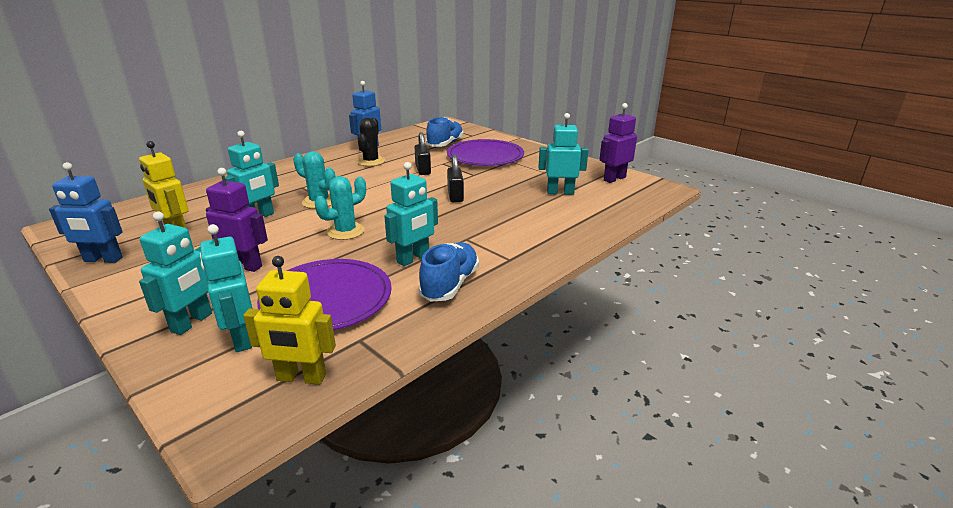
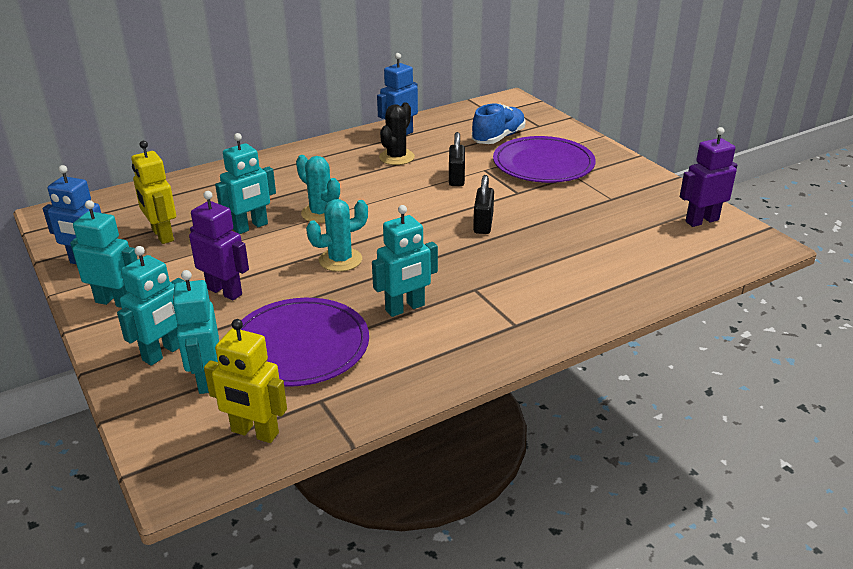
camera: 15 degrees right, 5 degrees up
blue shoe [418,242,479,302] -> none
turquoise robot [539,113,588,195] -> turquoise robot moved to [70,200,138,308]

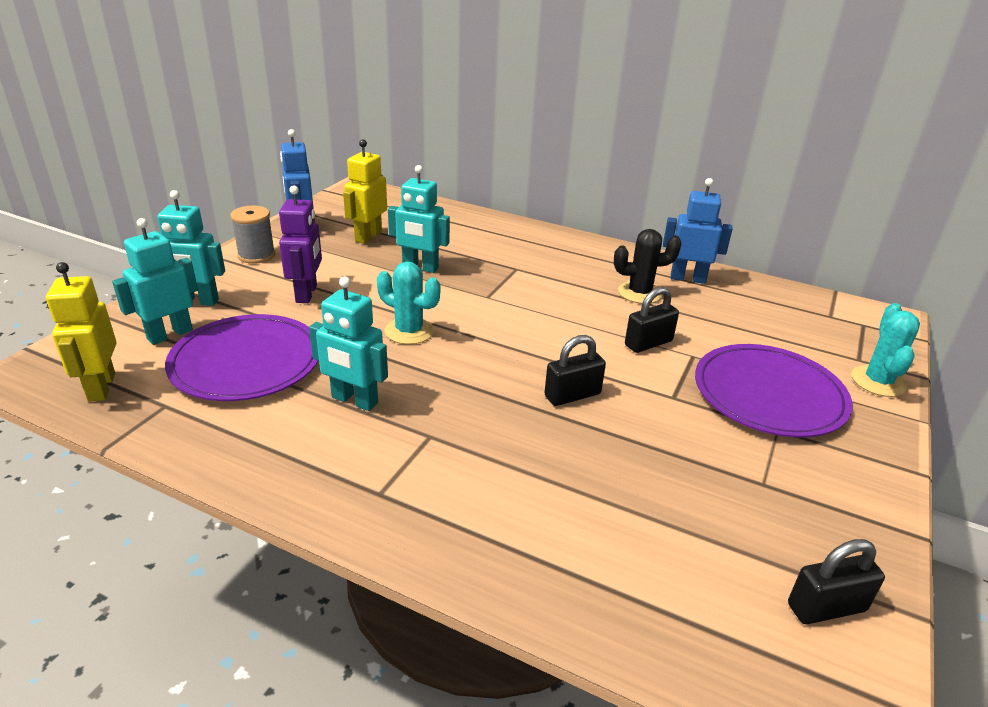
camera: 55 degrees right, 0 degrees up
turquoise robot [70,200,138,308] -> grey spool [230,206,275,264]
turquoise cactus [296,155,340,223] -> turquoise cactus moved to [851,303,920,397]
blue shoe [472,104,526,144] -> none
purple robot [680,127,737,227] -> black padlock [788,539,885,624]

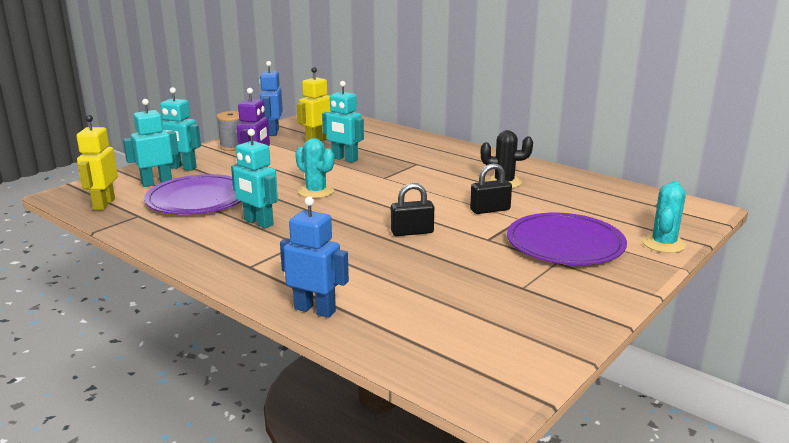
camera: 15 degrees right, 10 degrees down
blue robot [663,178,733,284] -> blue robot moved to [280,197,349,318]
black padlock [788,539,885,624] -> none

